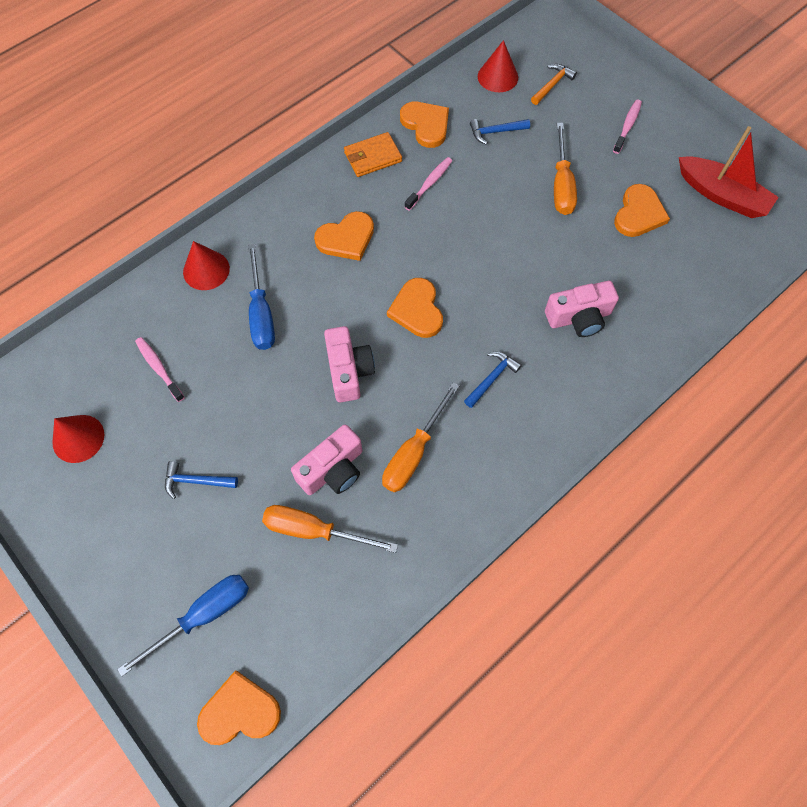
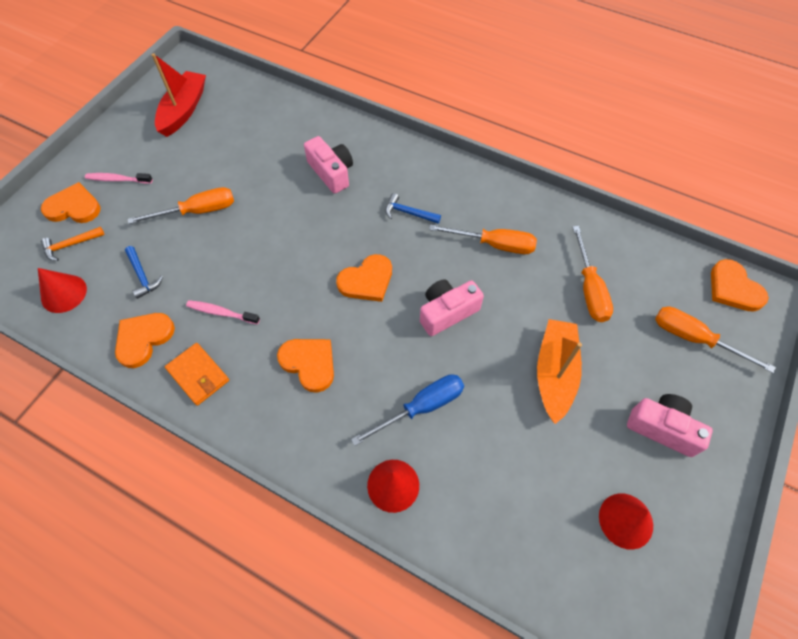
camera: 110 degrees left, 5 degrees down
blue screwdriver [117,575,249,677] -> orange screwdriver [655,307,776,373]
pink toothbrush [135,337,185,402] -> none
blue hammer [165,461,238,499] -> none
pink camera [291,425,362,495] -> pink camera moved to [627,394,713,457]
orange hammer [531,64,577,105] -> orange hammer turned 45 degrees counterclockwise [41,227,105,261]
orange heart [614,184,670,237] -> orange heart moved to [41,182,101,223]
none -> orange boat [537,319,582,424]

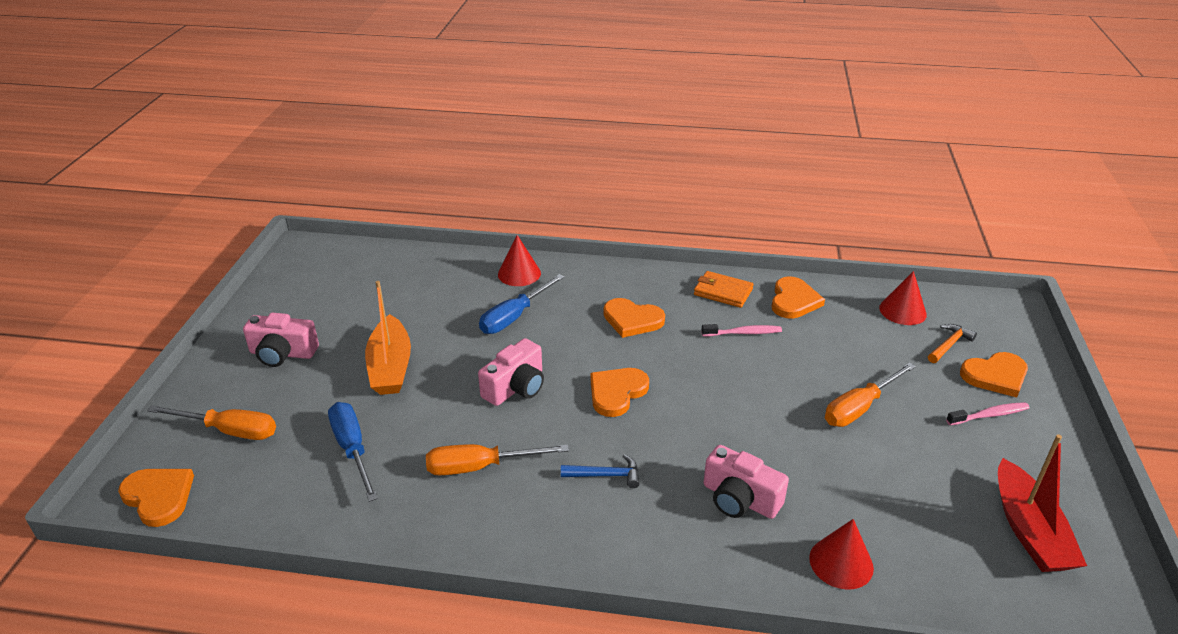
camera: 160 degrees right, 25 degrees down
blue hammer [125,246,163,299] -> none
orange screwdriver [573,226,613,322] -> blue screwdriver [328,402,378,502]
red cone [599,493,653,550] -> red cone moved to [809,519,874,590]

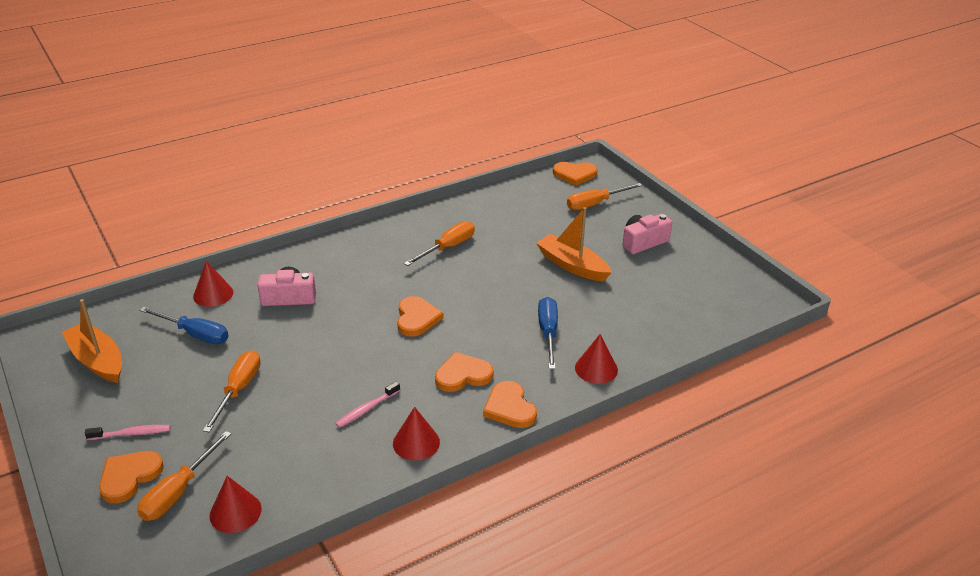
camera: 140 degrees right, 0 degrees up
blue screwdriver [328,402,378,502] -> blue screwdriver moved to [139,307,228,344]
pink camera [478,338,544,406] -> none
blue hammer [561,454,639,488] -> none
orange wallet [694,271,754,308] -> red cone [393,407,440,460]
orange heart [771,276,825,319] -> orange heart moved to [483,381,537,428]
orange hammer [928,324,977,363] -> orange screwdriver [137,431,231,521]
pink toothbrush [946,402,1030,425] -> pink toothbrush turned 135 degrees counterclockwise [85,425,170,440]
red boat [998,434,1087,572] -> orange boat [62,299,122,383]

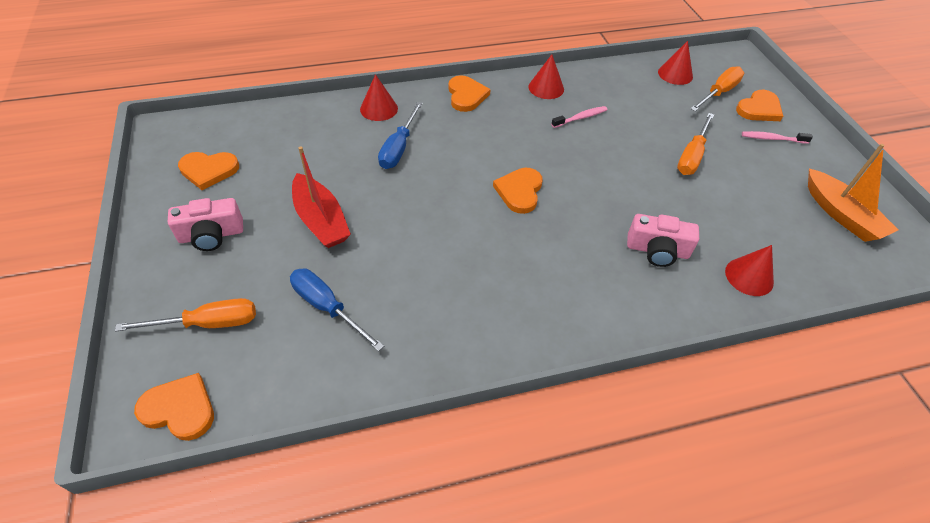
camera: 165 degrees left, 15 degrees up
blue screwdriver [139,307,228,344] -> blue screwdriver moved to [290,268,384,351]
orange screwdriver [404,221,475,266] -> none
orange heart [435,352,493,392] -> orange heart moved to [178,152,239,190]
orange boat [536,207,612,282] -> red boat [292,146,351,248]

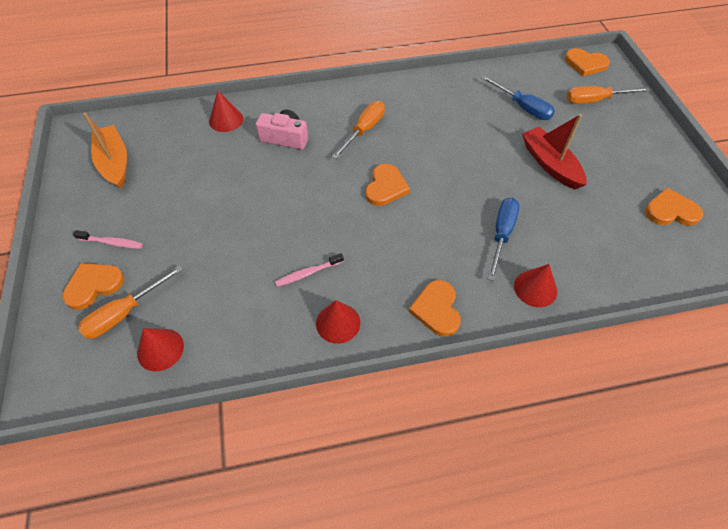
camera: 175 degrees left, 5 degrees up
pink camera [168,198,243,251] -> none
orange screwdriver [677,113,714,175] -> orange screwdriver moved to [332,101,385,159]

